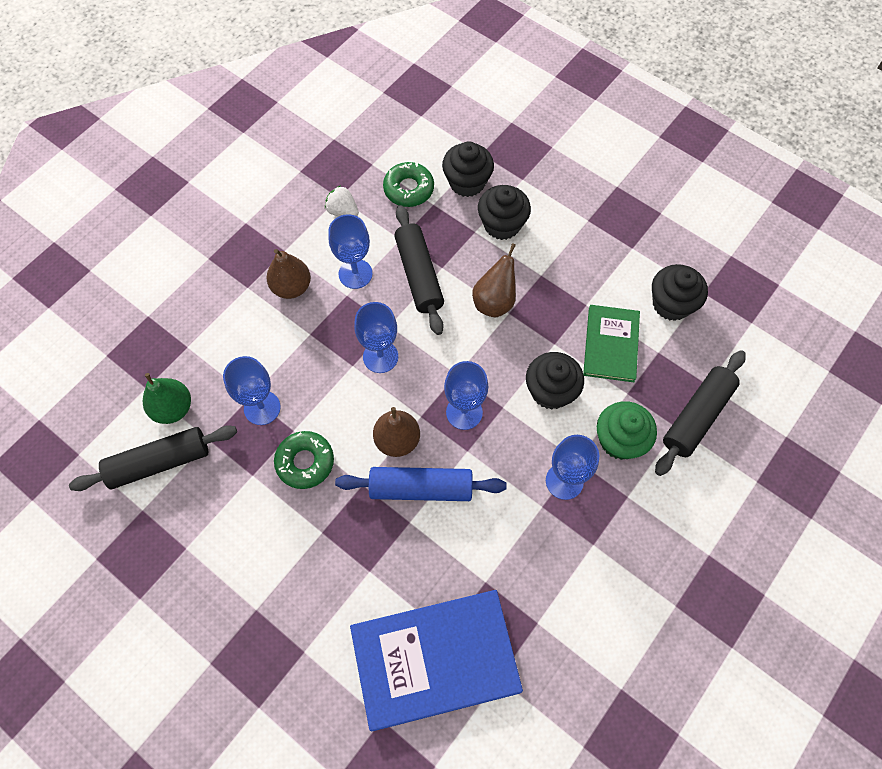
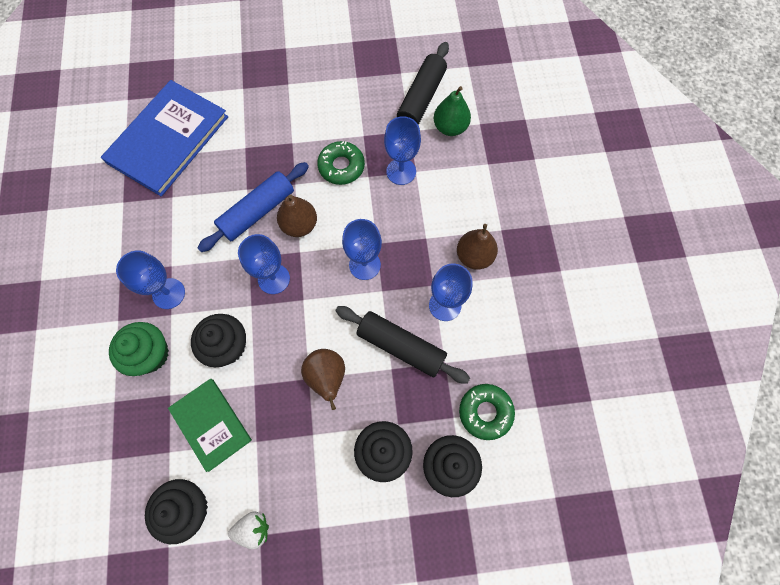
camera: 135 degrees right, 5 degrees up
white strawberry [325,185,359,216] -> white strawberry moved to [228,512,269,549]
black rolling pin [655,350,746,476] -> none

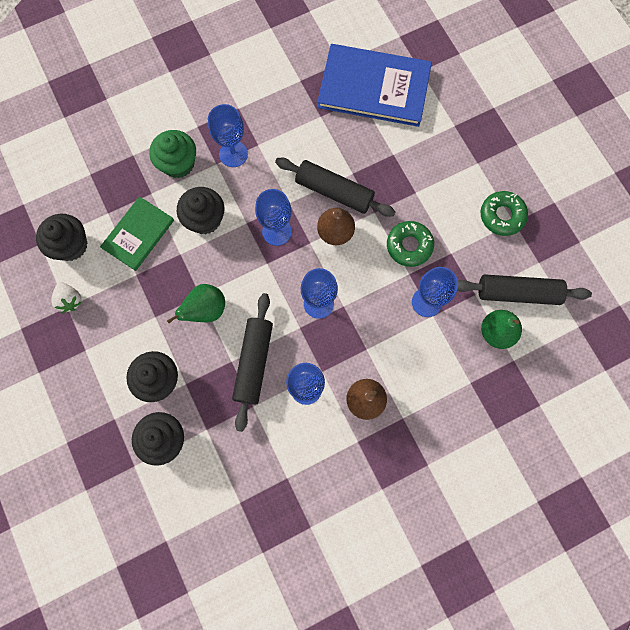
camera: 70 degrees right, 5 degrees up
blue rolling pin [198,162,309,252] -> black rolling pin [275,158,395,217]
brown pear [301,349,345,410] -> green pear [167,284,225,324]
green donut [459,384,515,440] -> green donut moved to [481,191,528,236]

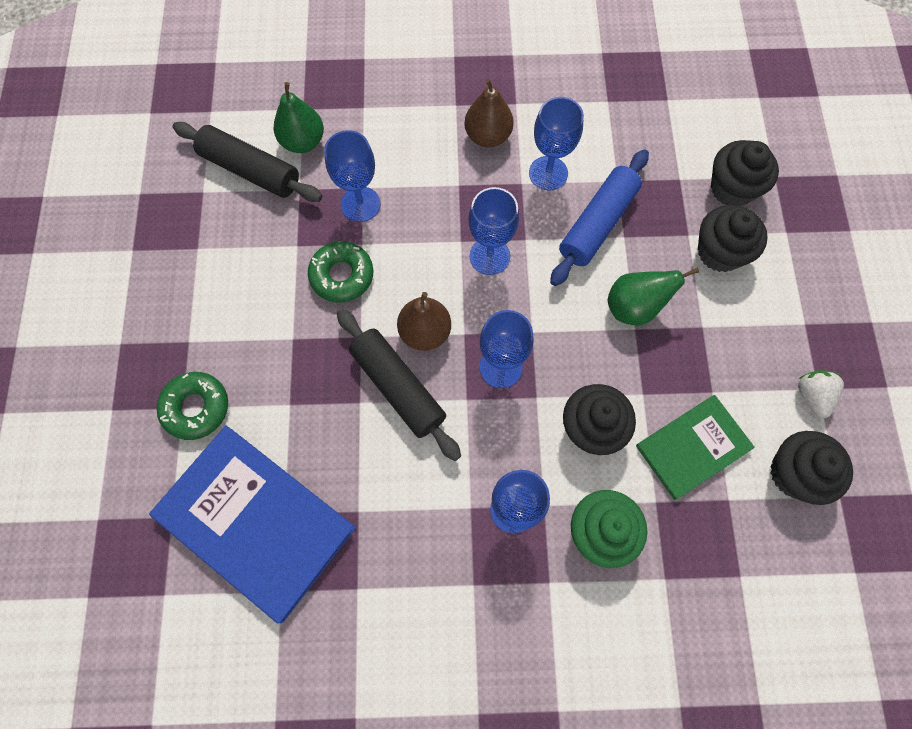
camera: 155 degrees left, 5 degrees down
black rolling pin [232,293,273,432] -> blue rolling pin [550,149,649,286]
green donut [481,191,528,236] -> green donut moved to [157,372,228,440]

